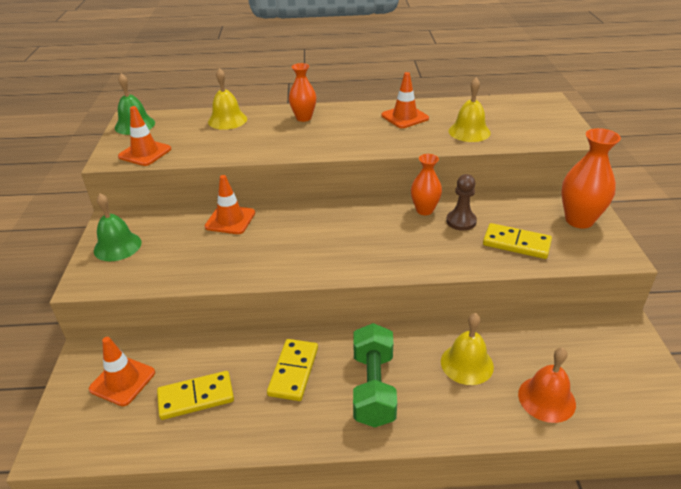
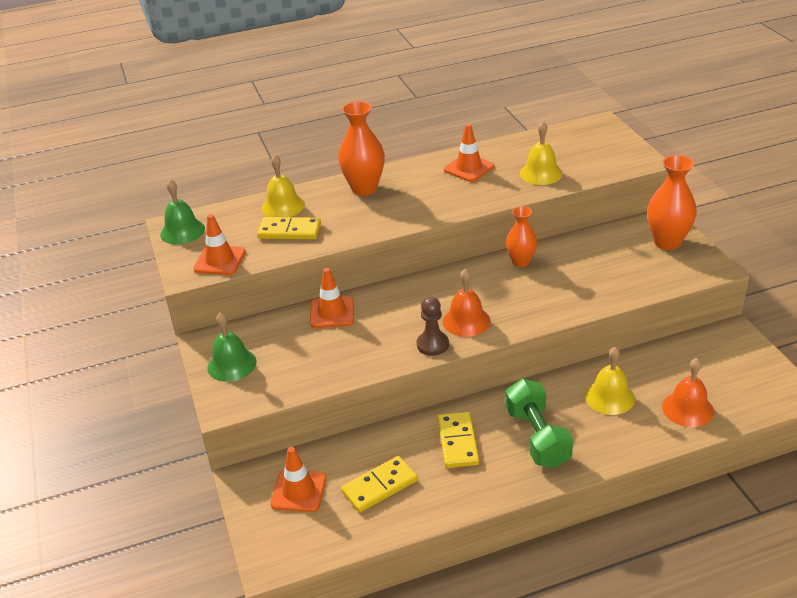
camera: 15 degrees left, 0 degrees up
orange vase [289,63,316,122] -> orange vase [338,101,385,196], size x1.54
brown pawn [446,174,477,231] -> brown pawn moved to [417,297,449,356]
yellow domino [483,223,552,259] -> yellow domino moved to [257,217,321,239]
none -> orange bell [443,269,490,337]

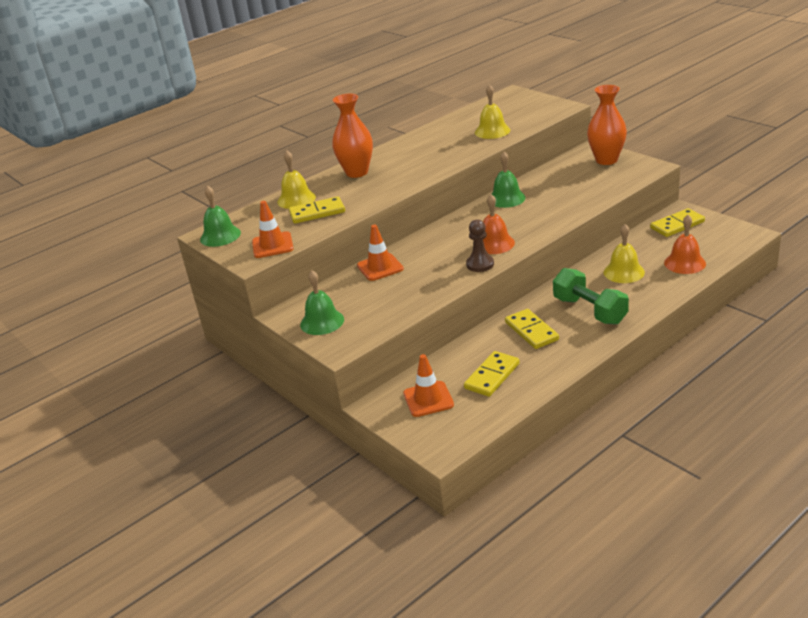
camera: 20 degrees left, 5 degrees down
orange traffic cone [444,124,494,182] -> none
orange vase [506,206,537,267] -> green bell [492,152,526,208]
none -> yellow domino [650,208,705,237]

